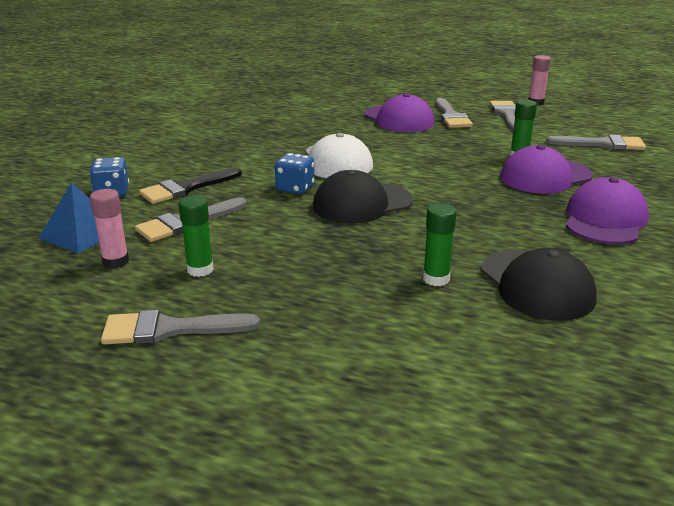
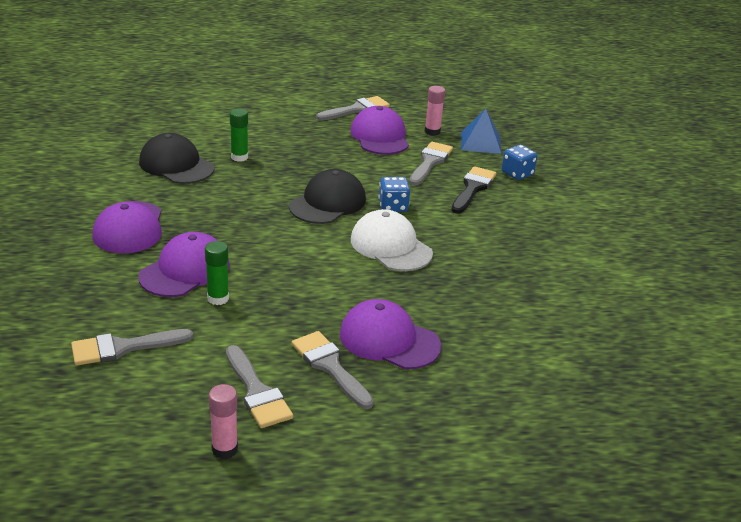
camera: 150 degrees right, 5 degrees up
green glue stick [179,196,214,277] -> purple cap [351,106,409,155]

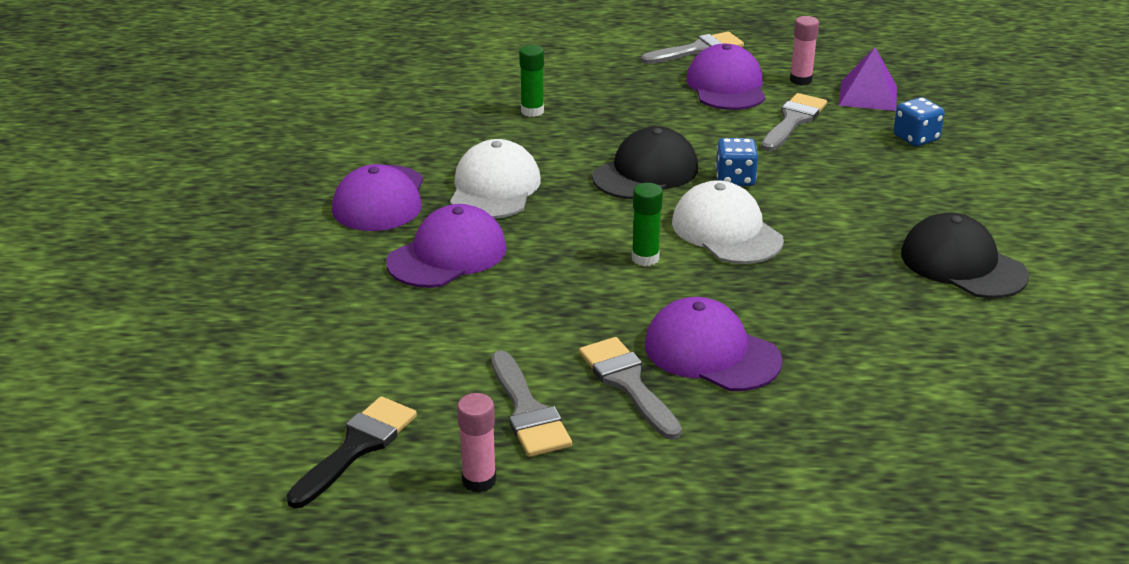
camera: 10 degrees right, 0 degrees up
grey brush [71,329,193,366] -> none
black cap [139,133,215,184] -> black cap moved to [901,212,1029,298]
green glue stick [205,241,229,305] -> green glue stick moved to [632,183,663,266]
black brush [451,166,496,214] -> black brush moved to [286,396,417,508]
blue pyramid [461,108,502,154] -> purple pyramid [839,47,897,111]
none -> white cap [450,139,541,219]

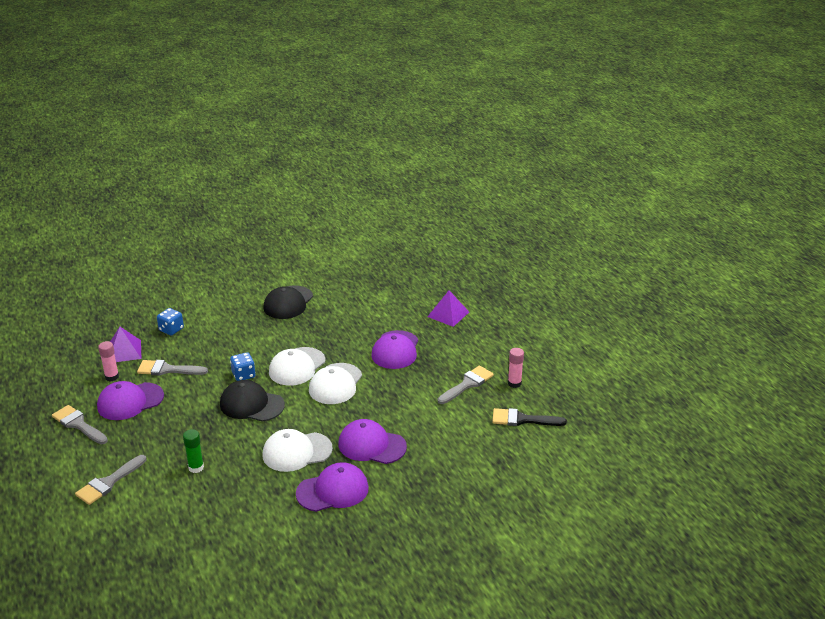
camera: 115 degrees left, 0 degrees up
grey brush [579,337,682,440] -> grey brush moved to [75,455,146,505]
green glue stick [632,183,663,266] -> white cap [309,363,362,404]
none -> purple pyramid [427,290,469,327]

